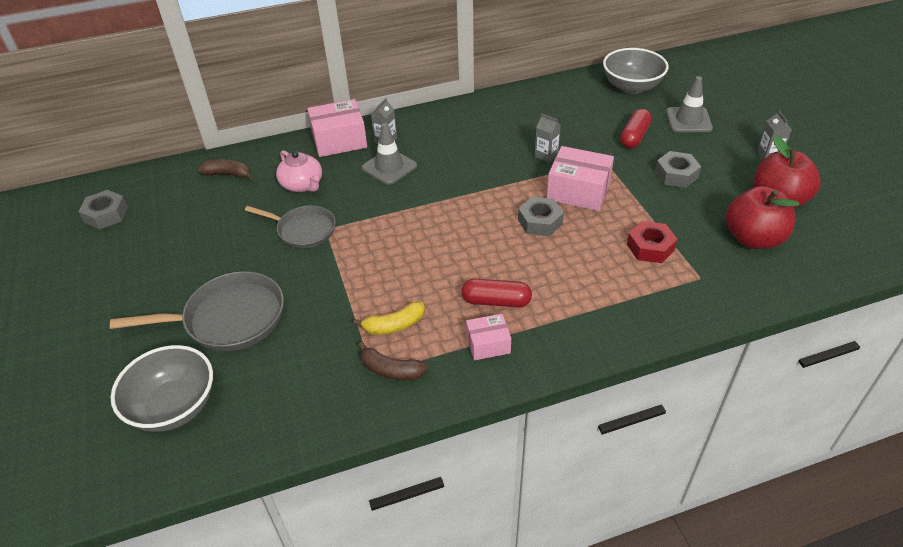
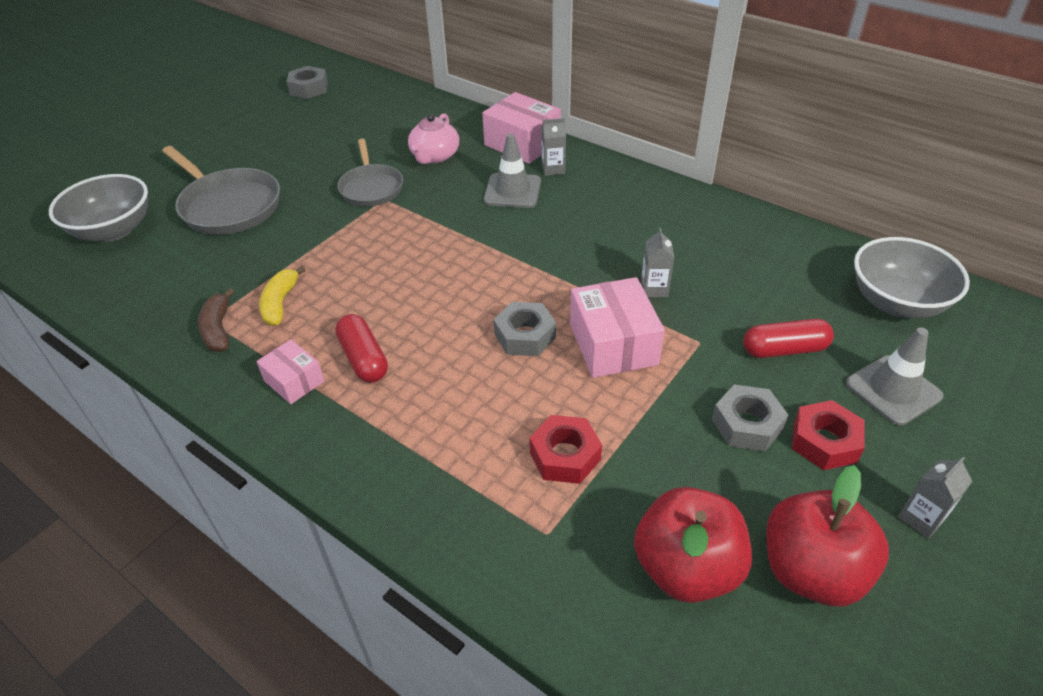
camera: 55 degrees right, 0 degrees up
brown banana [198,159,253,180] -> none
yellow banana [353,301,425,335] -> yellow banana turned 60 degrees clockwise [259,266,306,326]
none -> red nut [792,400,865,470]

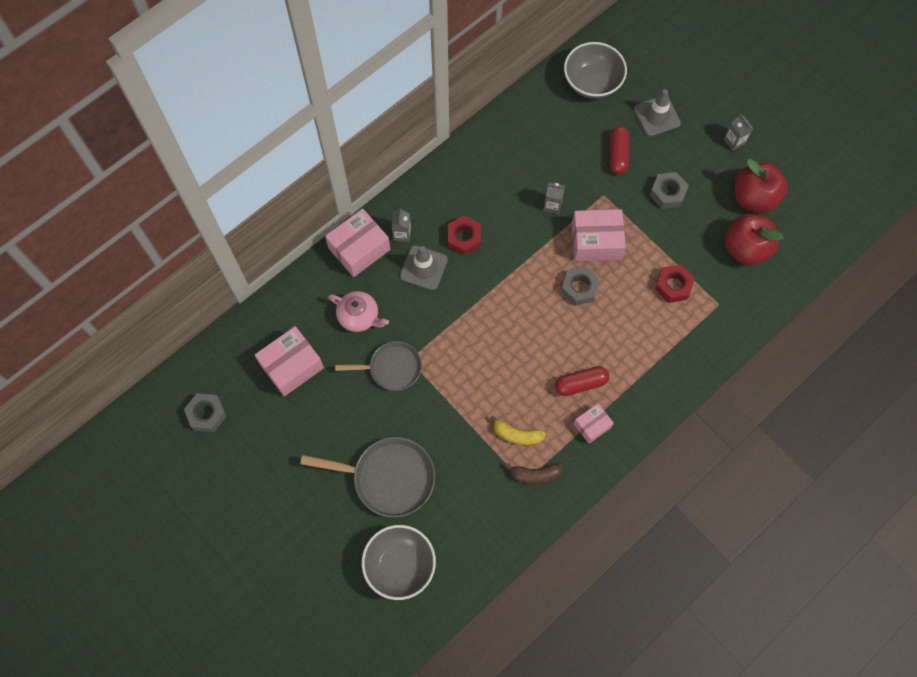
camera: 80 degrees left, 25 degrees up
grey pan [162,146,280,235] -> grey pan turned 45 degrees clockwise [300,437,435,518]
red nut [792,400,865,470] -> red nut moved to [448,216,481,255]
none -> pink box [255,326,324,396]

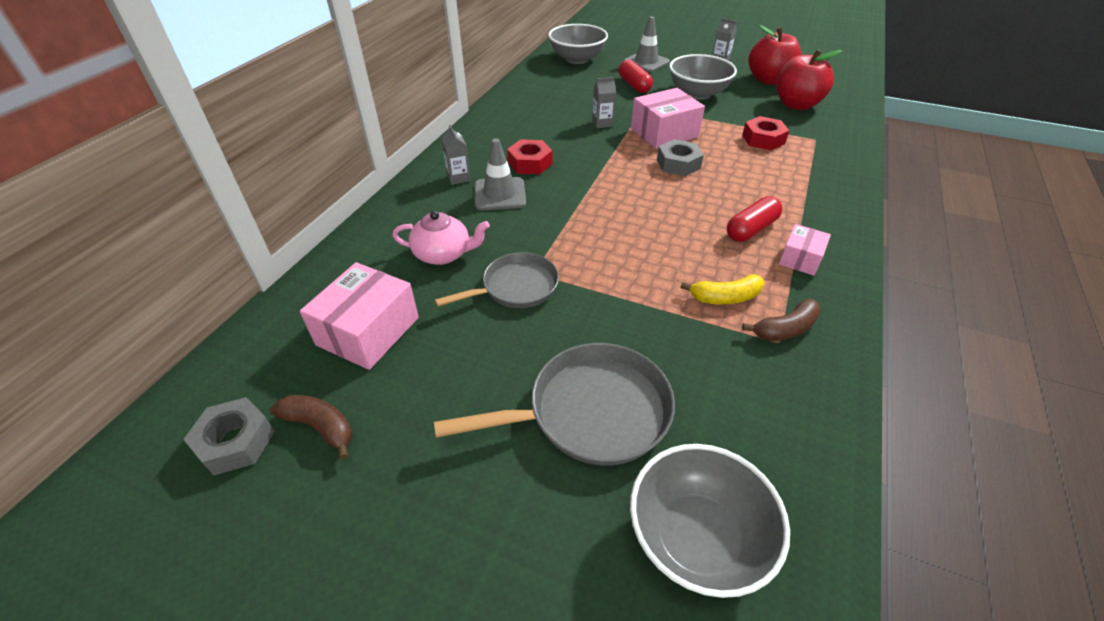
camera: 25 degrees left, 25 degrees down
pink box [325,208,390,277] -> none
grey nut [650,172,689,209] -> grey bowl [669,54,737,100]
none -> brown banana [270,395,352,460]

